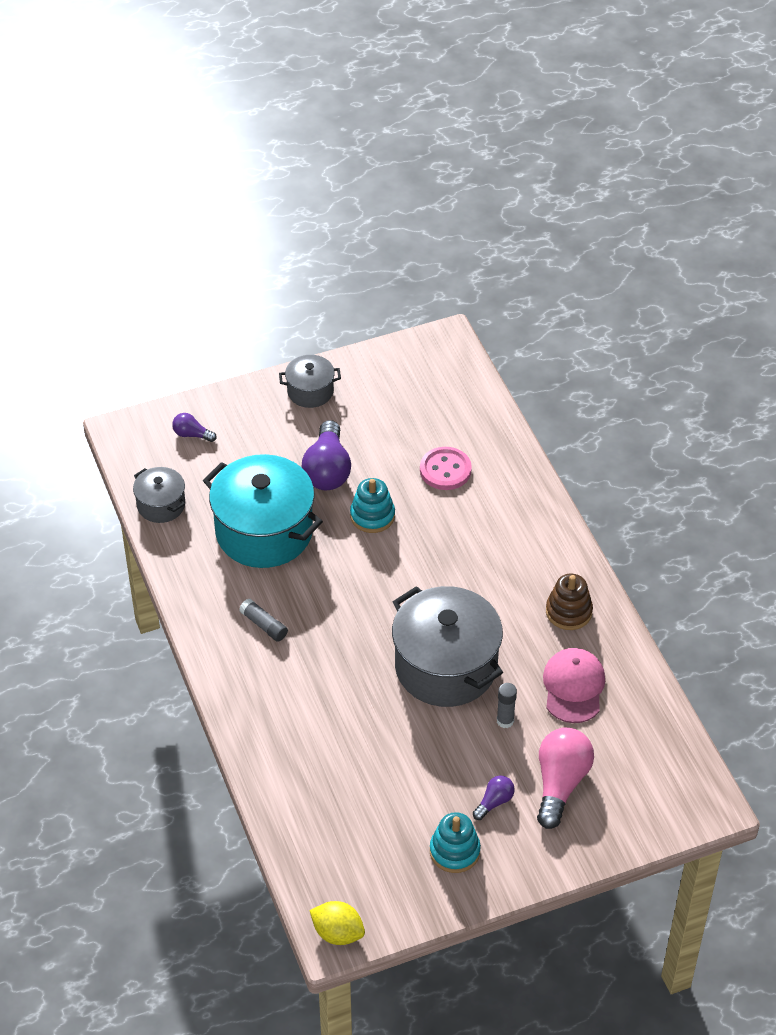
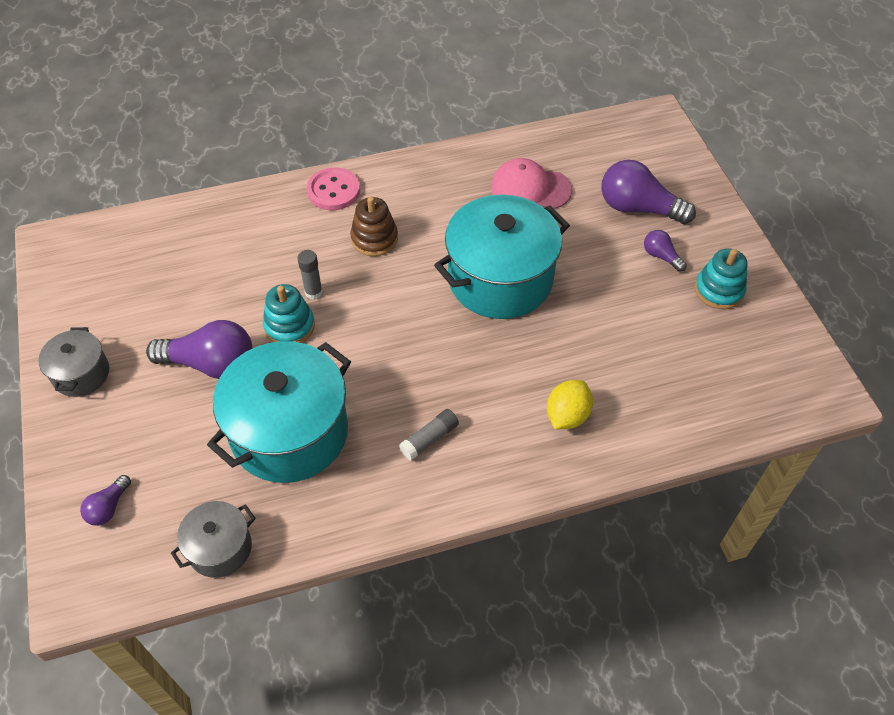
camera: 85 degrees left, 5 degrees up
yellow lemon [309,901,365,945] -> yellow lemon moved to [547,380,593,429]
grey pot [392,586,503,707] -> turquoise pot [434,195,570,319]
pink button [420,447,472,490] -> pink button moved to [307,167,360,210]
grey glue stick [497,683,517,728] -> grey glue stick moved to [297,250,323,300]
pink light bulb [537,728,594,829] -> purple light bulb [601,160,696,224]
brown stacking toy [546,574,593,630] -> brown stacking toy moved to [350,196,398,256]

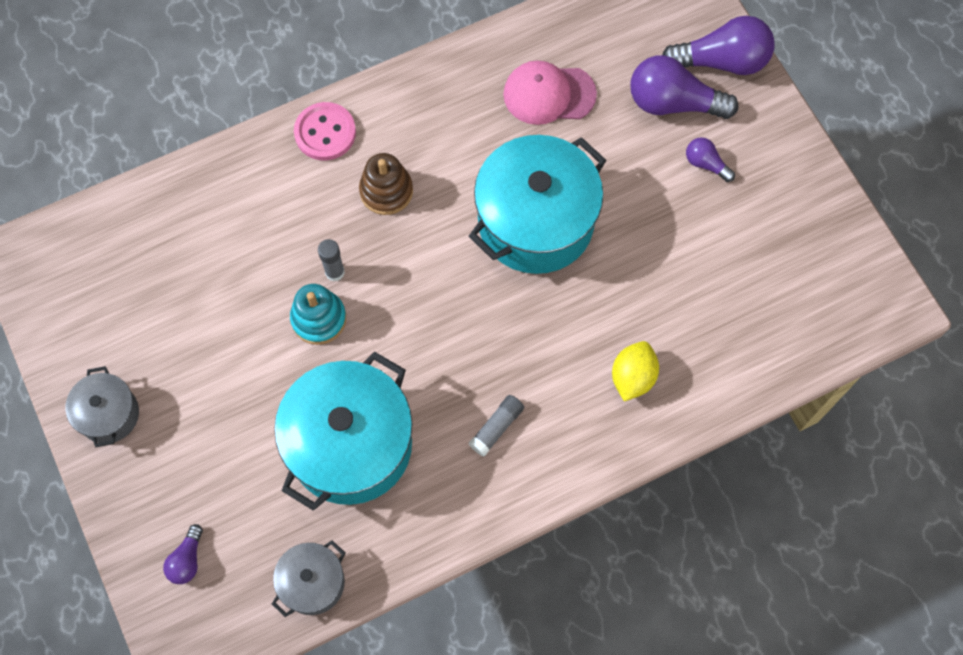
camera: 10 degrees left, 15 degrees up
purple light bulb [146,320,253,379] -> purple light bulb moved to [662,16,774,75]
turquoise stacking toy [695,248,748,309] -> none

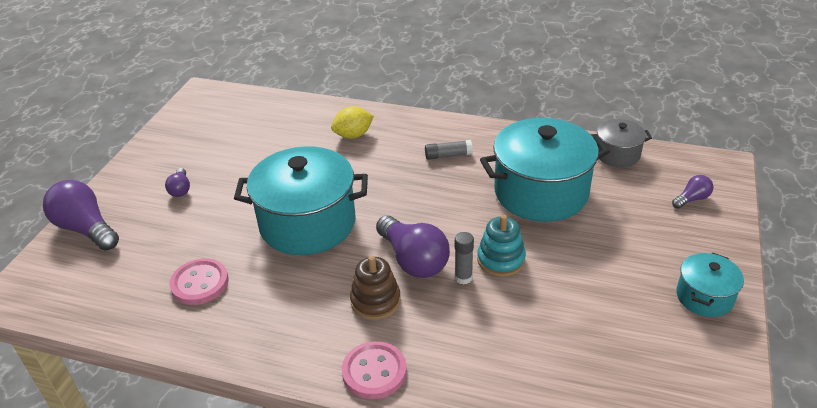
camera: 135 degrees left, 30 degrees down
grey pot [66,366,139,447] -> turquoise pot [676,253,744,317]
pink cap [503,60,597,125] -> pink button [169,258,229,305]
purple light bulb [630,55,738,119] -> purple light bulb moved to [376,215,450,278]

